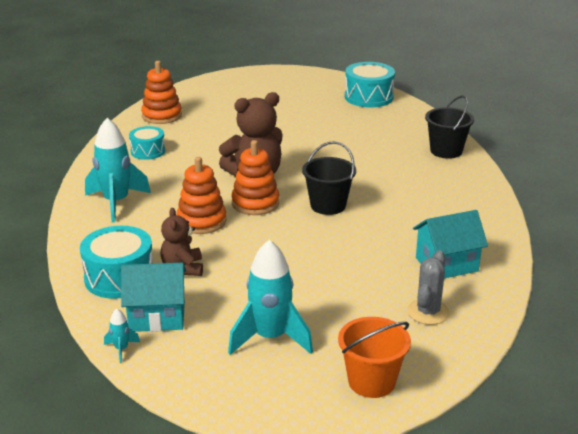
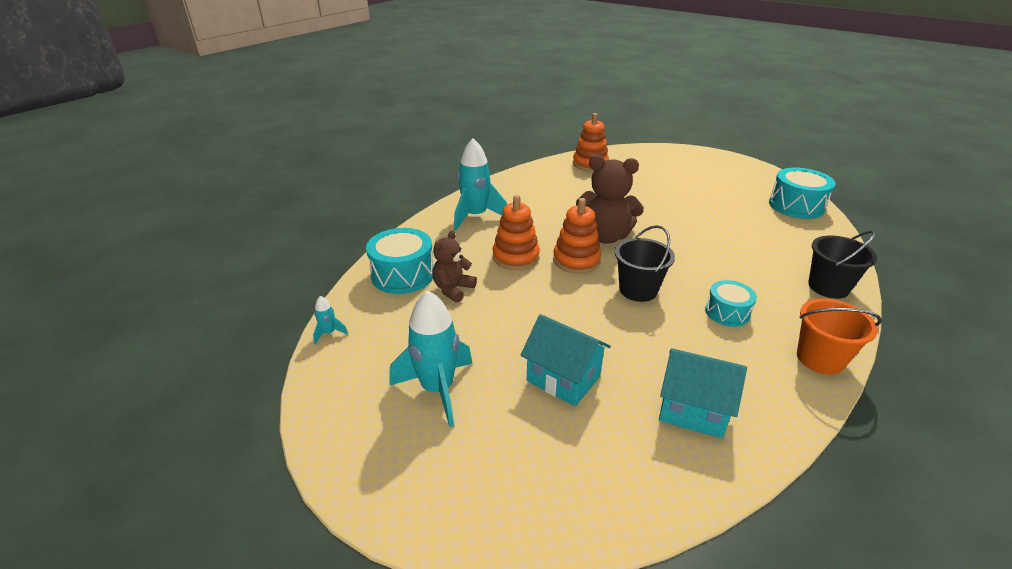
camera: 40 degrees right, 5 degrees up
turquoise house [121,263,186,332] -> turquoise house moved to [521,314,611,406]
turquoise drum [129,126,165,160] -> turquoise drum moved to [705,280,757,327]
orange bucket [338,317,411,398] -> orange bucket moved to [797,298,882,375]
grey cactus [407,250,450,325] -> none

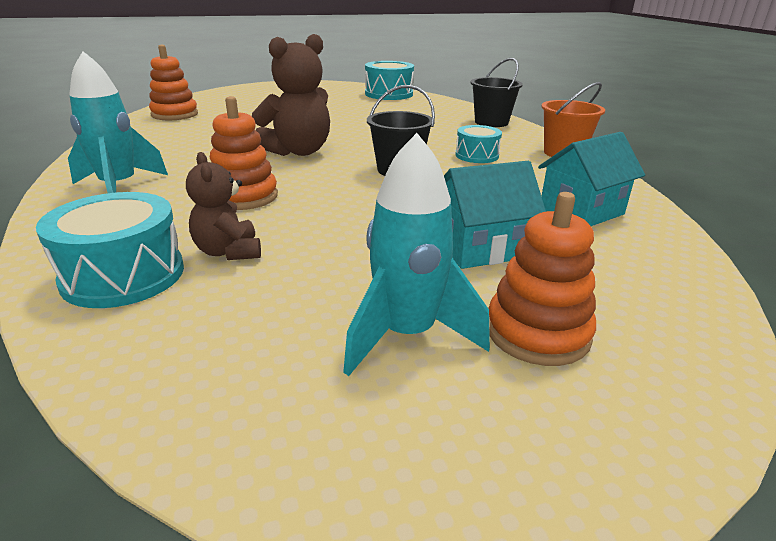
camera: 55 degrees left, 5 degrees down
turquoise rocket [313,296,348,344] -> none
orange stacking toy [553,198,601,274] -> orange stacking toy moved to [488,192,596,366]

